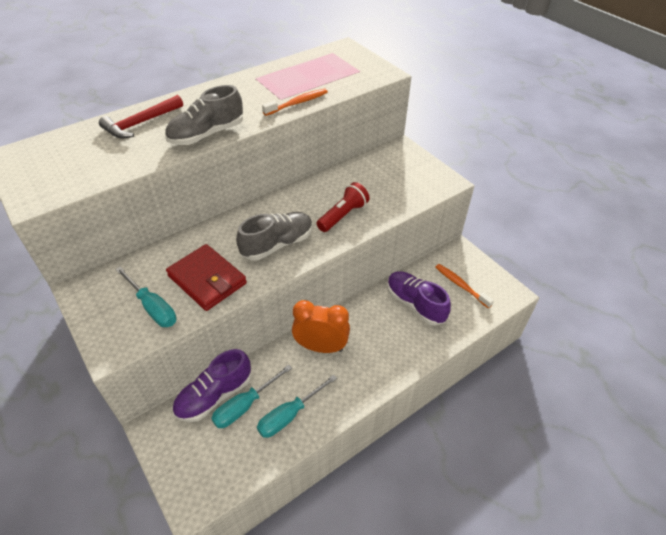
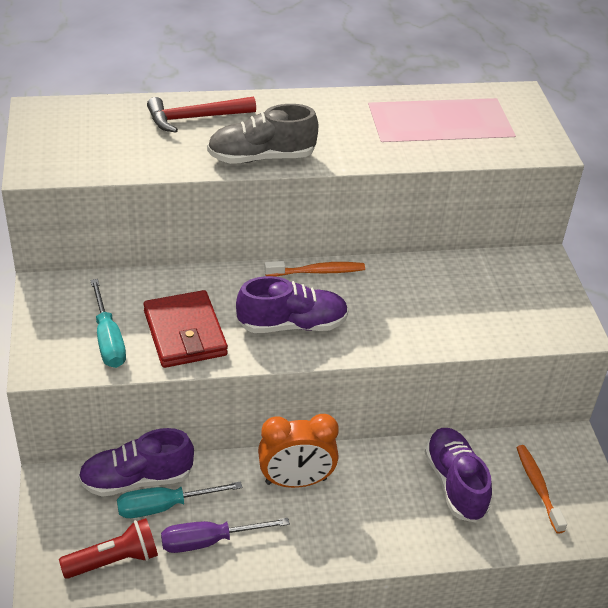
camera: 25 degrees right, 5 degrees down
grey shoe [236,212,313,260] -> purple shoe [236,276,349,333]
turquoise screwdriver [257,374,337,438] -> purple screwdriver [161,518,290,553]
orange toothbrush [262,89,328,116] -> orange toothbrush moved to [264,261,365,277]
orange clock [292,300,350,353] -> orange clock turned 135 degrees clockwise [258,414,339,488]
red flashlight [317,182,369,232] -> red flashlight moved to [59,518,158,579]

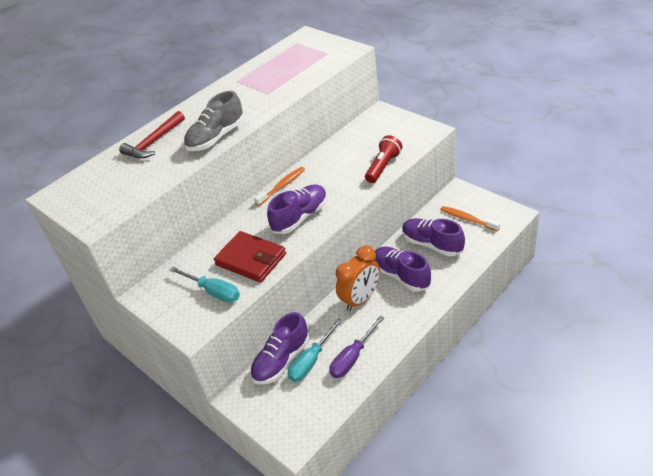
camera: 30 degrees left, 0 degrees up
red flashlight [59,518,158,579] -> red flashlight moved to [365,135,402,183]
none -> purple shoe [375,247,431,292]

